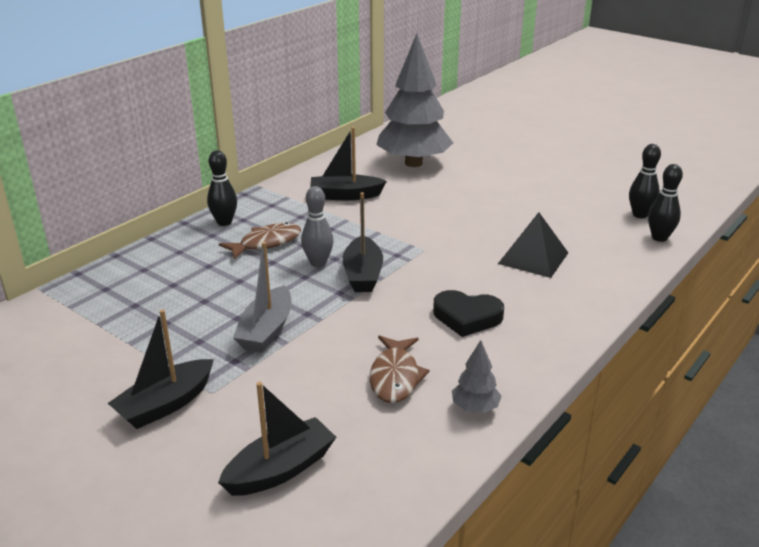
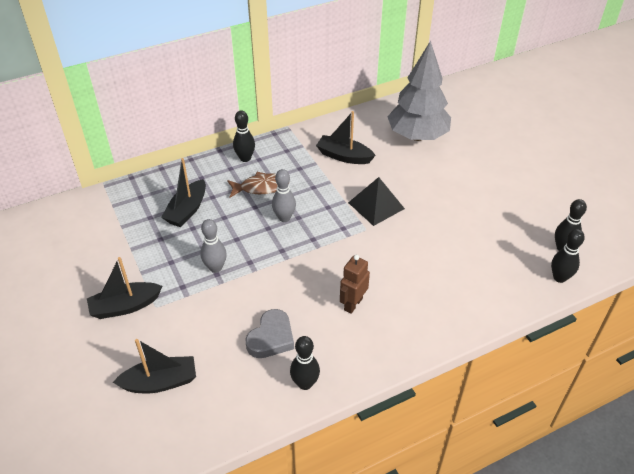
camera: 25 degrees right, 15 degrees up
grey boat [233,242,291,353] -> grey bowling pin [200,219,227,273]
black boat [342,192,383,292] -> black boat moved to [161,158,206,227]
brown fish [370,335,430,403] -> grey heart [246,309,294,358]
black heart [433,290,504,337] -> brown robot [340,255,370,314]
grey tree [452,340,502,413] -> black bowling pin [290,336,320,390]
black pyramid [498,212,568,278] -> black pyramid moved to [348,177,405,226]

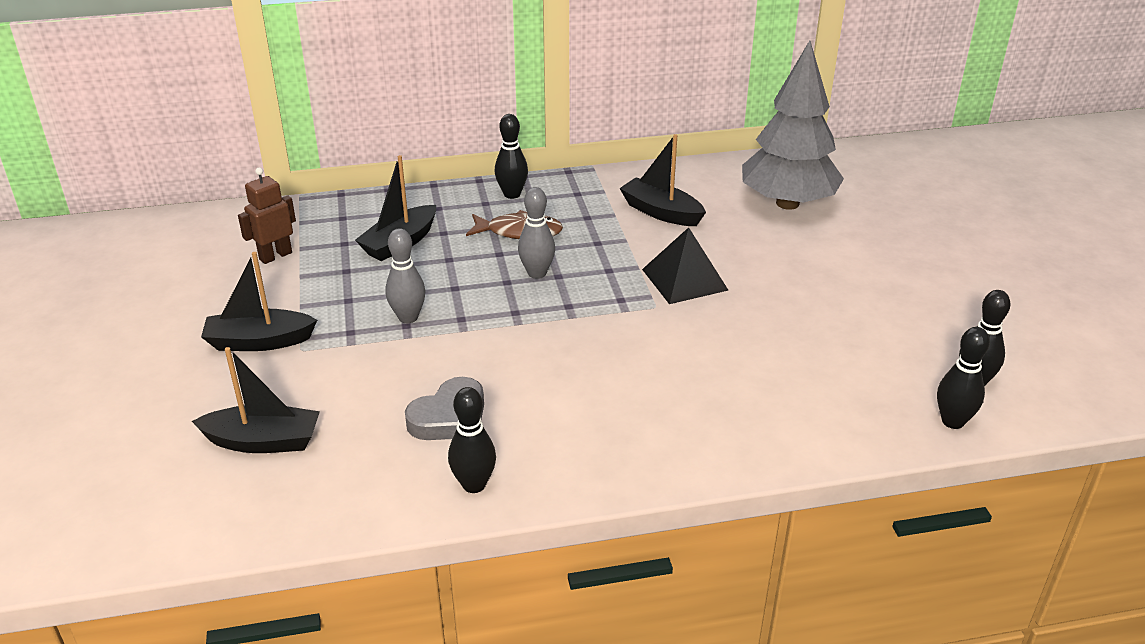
camera: 15 degrees right, 10 degrees down
brown robot [340,255,370,314] -> brown robot moved to [238,167,296,264]

